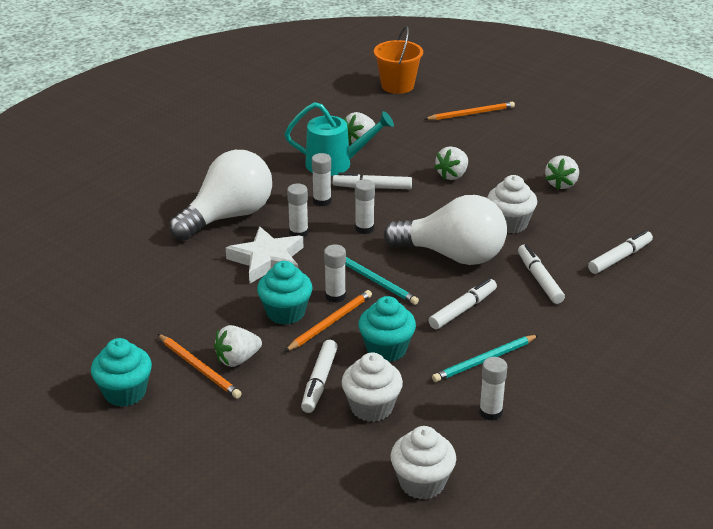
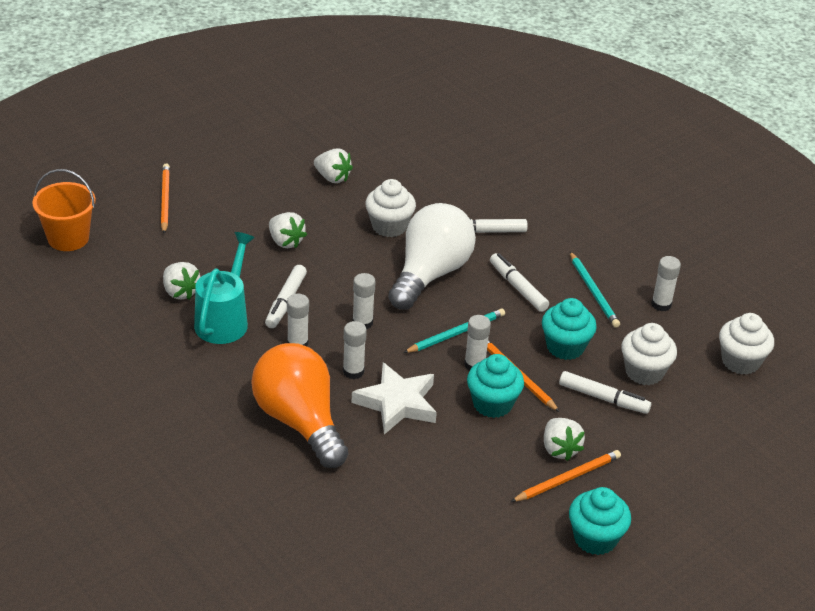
camera: 80 degrees left, 5 degrees up
white light bulb [169,150,272,240] -> orange light bulb [252,343,348,468]
white marker [588,230,653,274] -> none

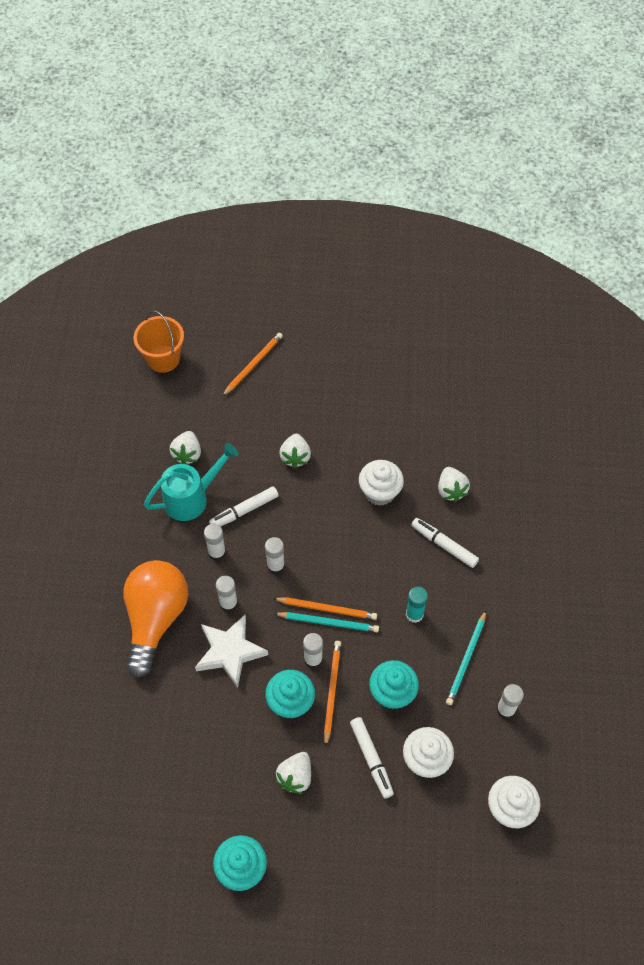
camera: 45 degrees right, 20 degrees up
white strawberry [314,149,353,183] -> white strawberry moved to [438,467,470,502]
white light bulb [388,203,476,310] -> none
white marker [490,253,549,312] -> turquoise glue stick [406,587,428,623]
orange pencil [511,450,621,502] -> orange pencil moved to [273,597,377,620]

